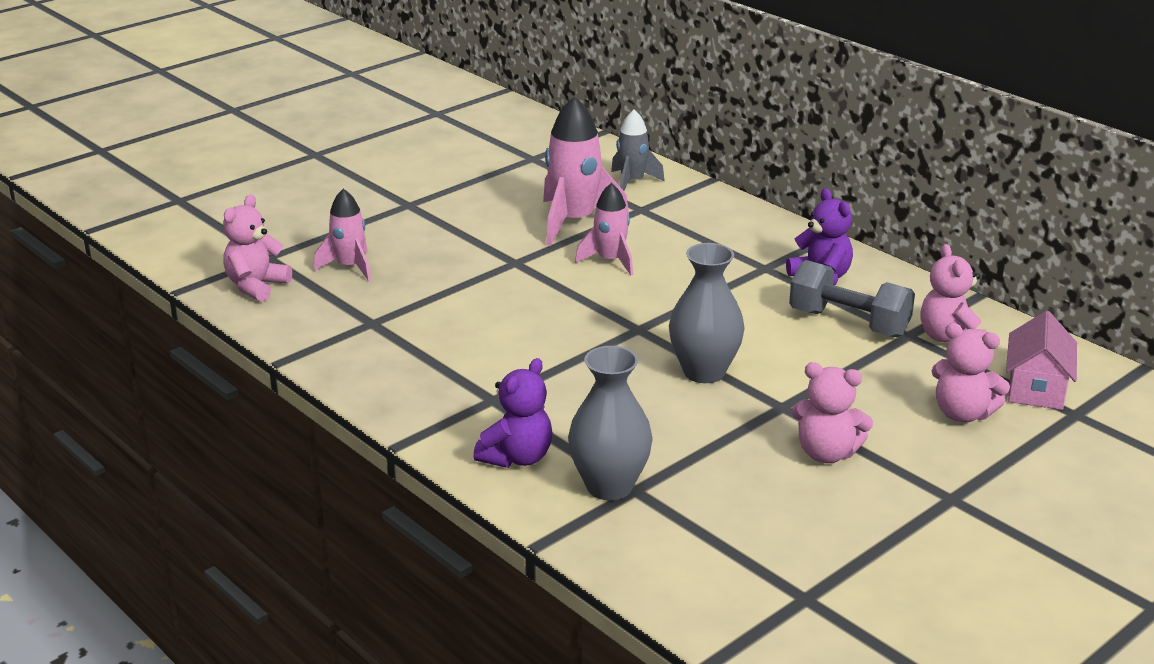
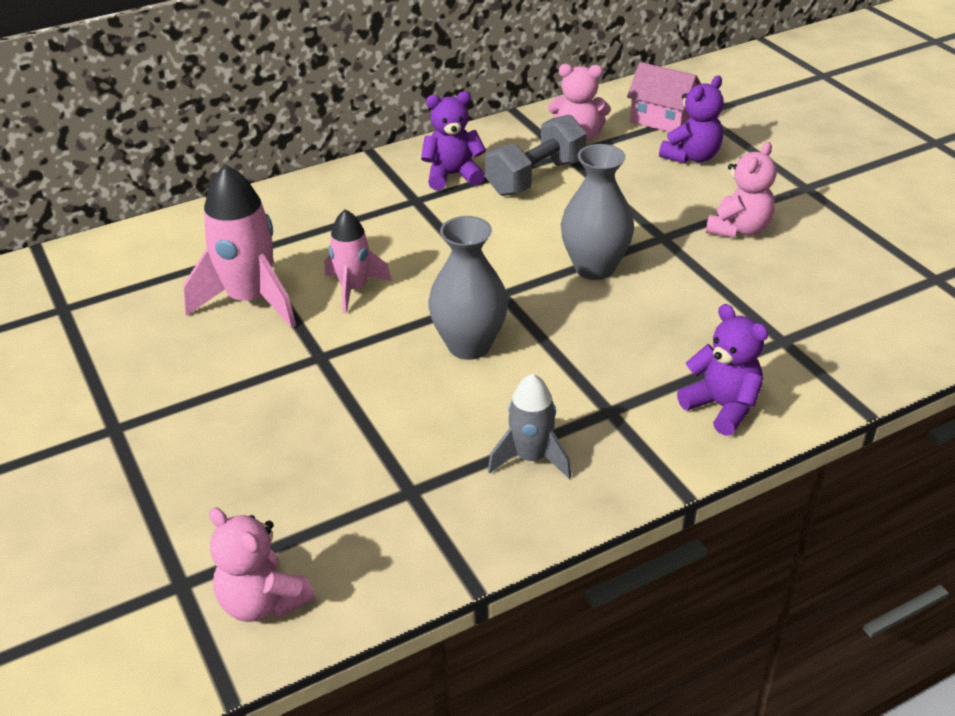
camera: 75 degrees left, 10 degrees up
pink rocket [314,189,371,281] -> none
grey vase [568,346,653,501] -> grey vase moved to [428,216,508,360]
grey rocket [611,110,665,191] -> grey rocket moved to [488,373,571,479]
pink teddy bear [932,323,1010,422] -> purple teddy bear [659,76,724,164]

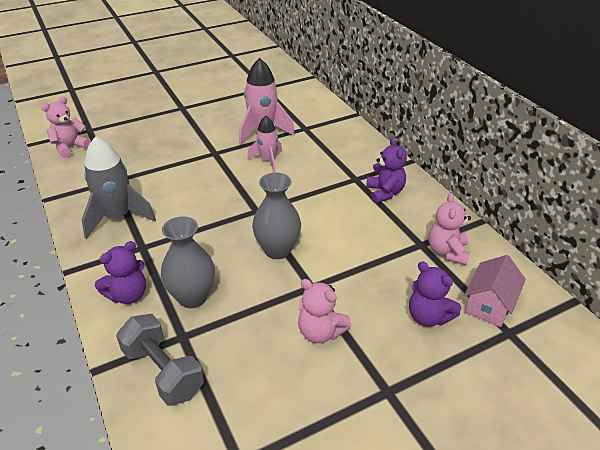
camera: 90 degrees right, 0 degrees up
grey vase [428,216,508,360] -> grey vase moved to [161,216,215,308]
grey dumbbell [485,114,587,196] -> grey dumbbell moved to [116,314,204,406]
grey rocket [488,373,571,479] -> grey rocket [82,136,156,239], size x1.63

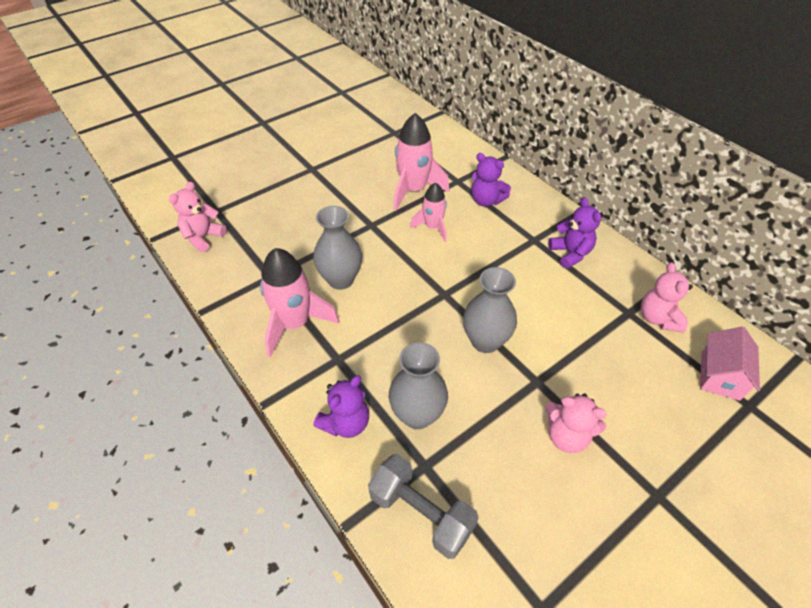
camera: 10 degrees left, 10 degrees up
grey rocket [82,136,156,239] -> pink rocket [260,248,339,357]
purple teddy bear [409,261,461,326] -> purple teddy bear moved to [471,153,511,207]
none -> grey vase [313,206,362,290]

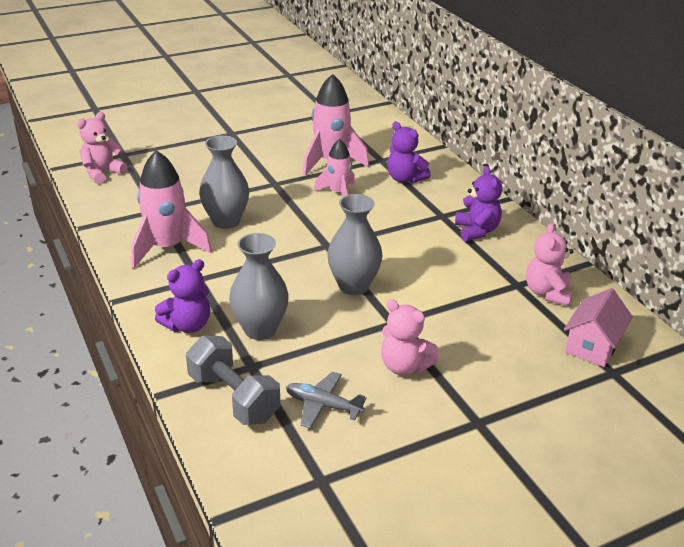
camera: 10 degrees right, 15 degrees down
none -> grey plane [286,372,367,429]

